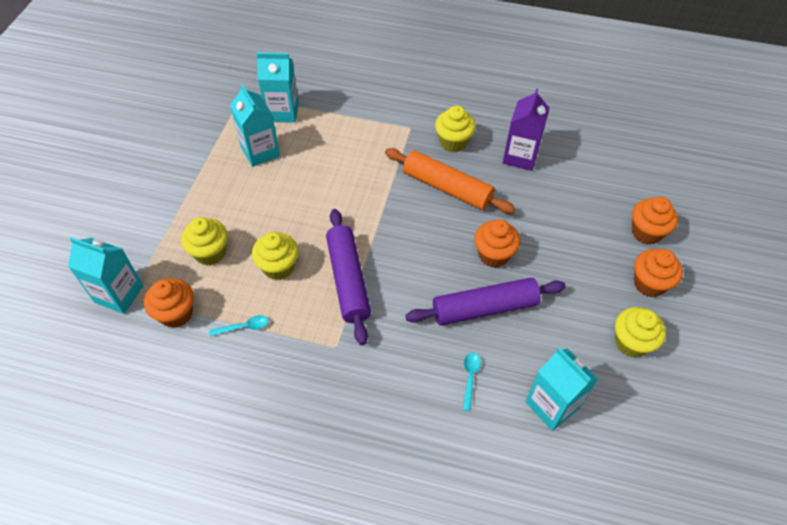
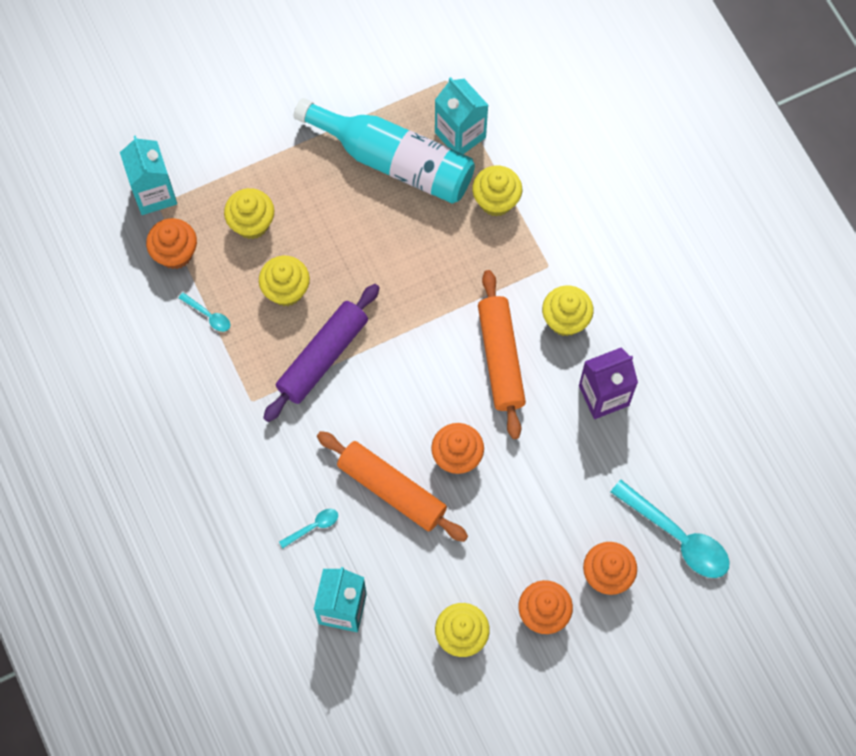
camera: 50 degrees right, 15 degrees up
turquoise carton [230,84,280,167] -> turquoise bottle [294,98,475,203]
purple rolling pin [405,278,566,326] -> orange rolling pin [317,431,468,542]
none -> yellow cupcake [472,166,522,217]
none -> turquoise spoon [611,480,730,578]

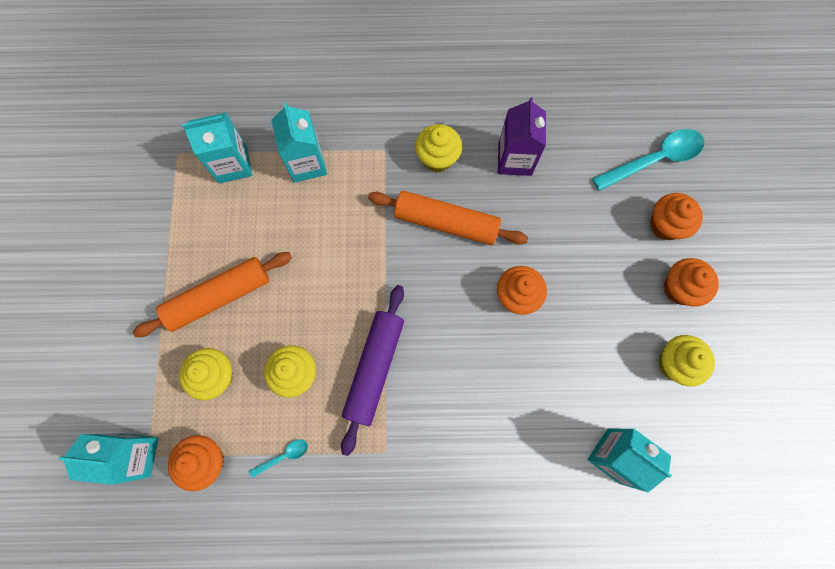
camera: 65 degrees left, 5 degrees up
purple rolling pin [263,284,380,422] -> purple rolling pin turned 45 degrees clockwise [341,285,404,456]
turquoise spoon [279,509,338,548] -> none
turquoise bottle [294,98,475,203] -> none
orange rolling pin [317,431,468,542] -> orange rolling pin moved to [133,252,292,337]
yellow cupcake [472,166,522,217] -> turquoise carton [271,102,327,183]

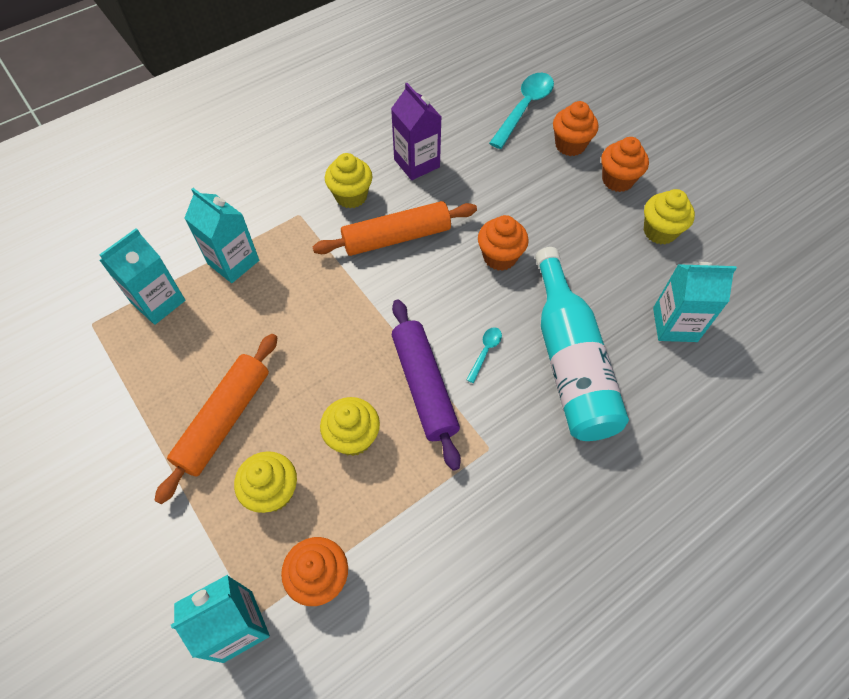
camera: 35 degrees left, 15 degrees down
turquoise spoon [249,439,308,478] -> turquoise spoon moved to [466,327,502,383]
none -> turquoise bottle [535,247,629,441]

